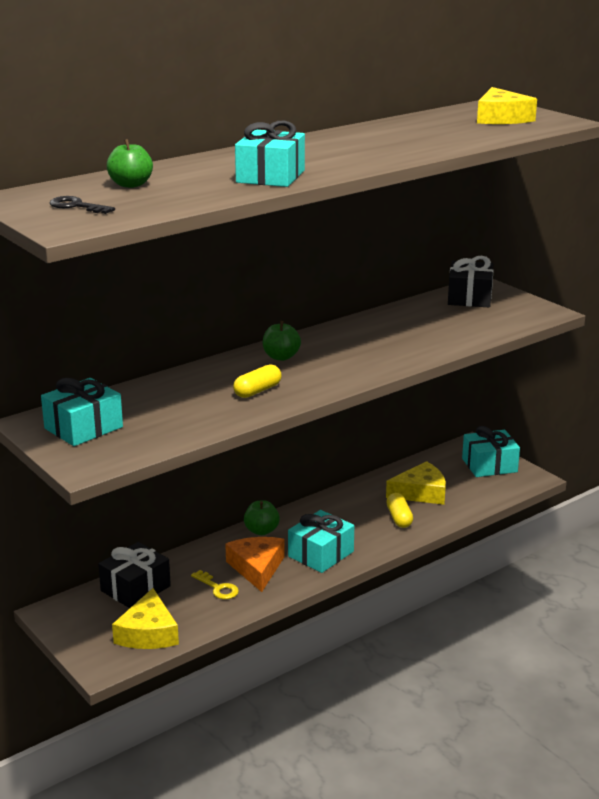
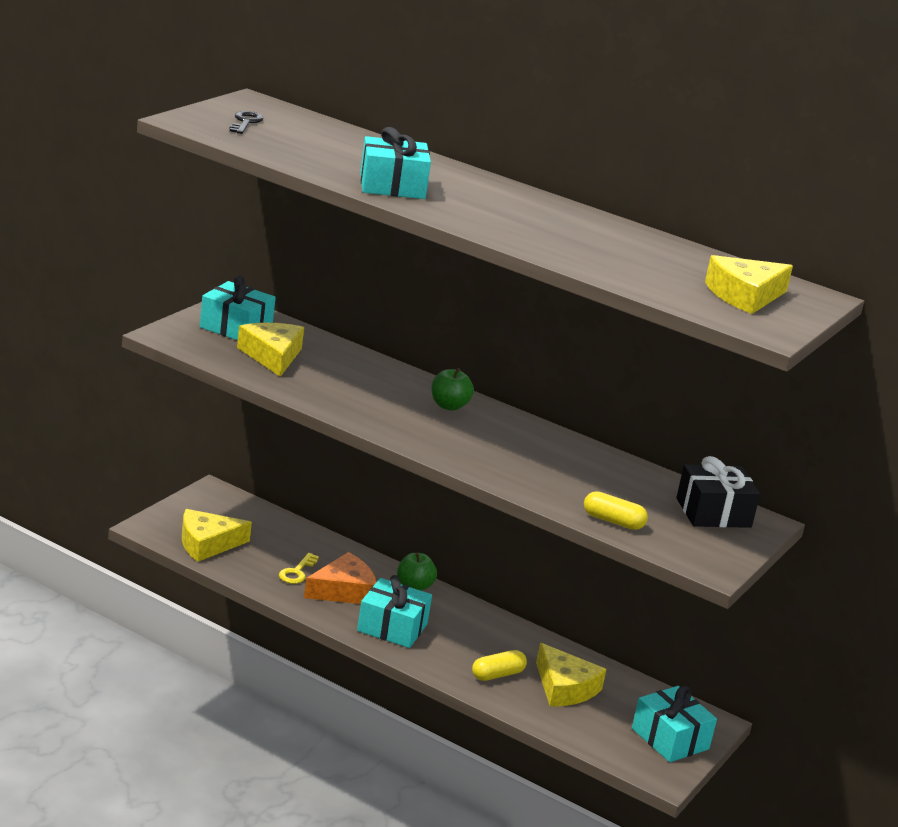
camera: 65 degrees right, 0 degrees up
black gift [98,542,171,608] -> none
green apple [106,139,153,188] -> none
yellow capsule [233,364,281,398] -> yellow capsule moved to [584,491,648,530]
none -> yellow cheese [237,323,304,377]

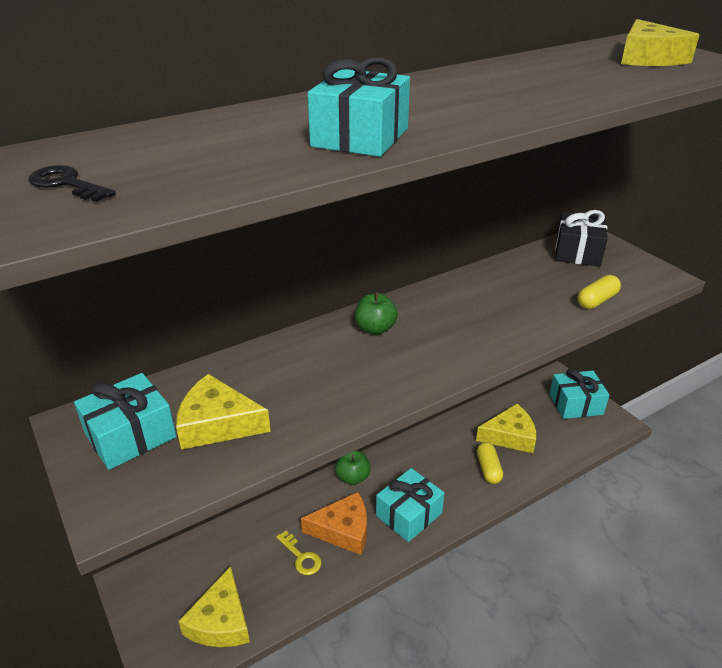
camera: 60 degrees left, 10 degrees up
orange cheese [304,552,376,604] -> orange cheese turned 90 degrees clockwise [301,492,367,555]

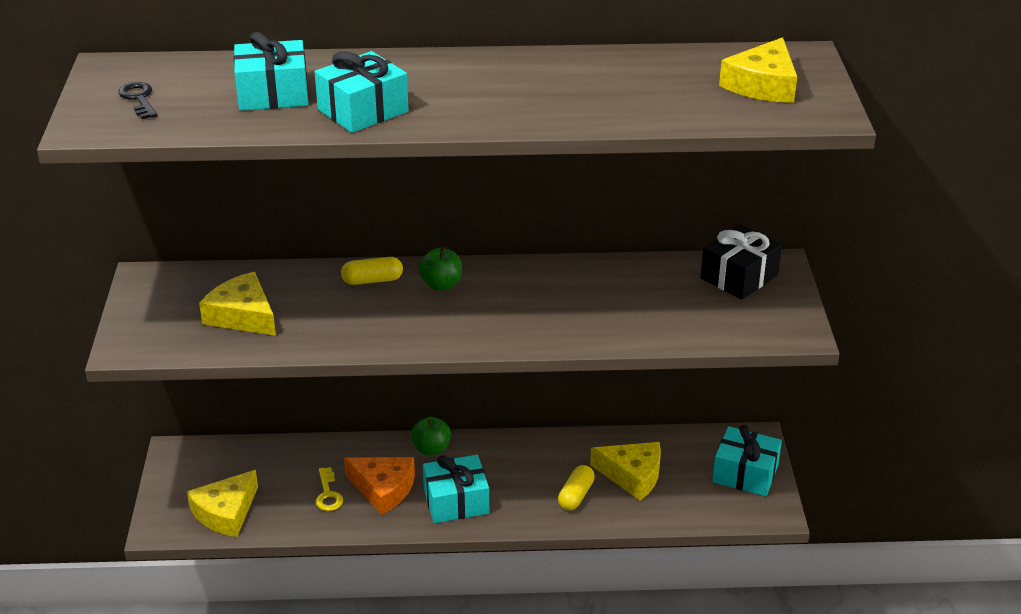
camera: 30 degrees right, 0 degrees up
turquoise gift [74,373,176,470] -> turquoise gift moved to [234,32,309,111]
yellow capsule [578,275,621,309] -> yellow capsule moved to [341,257,403,285]

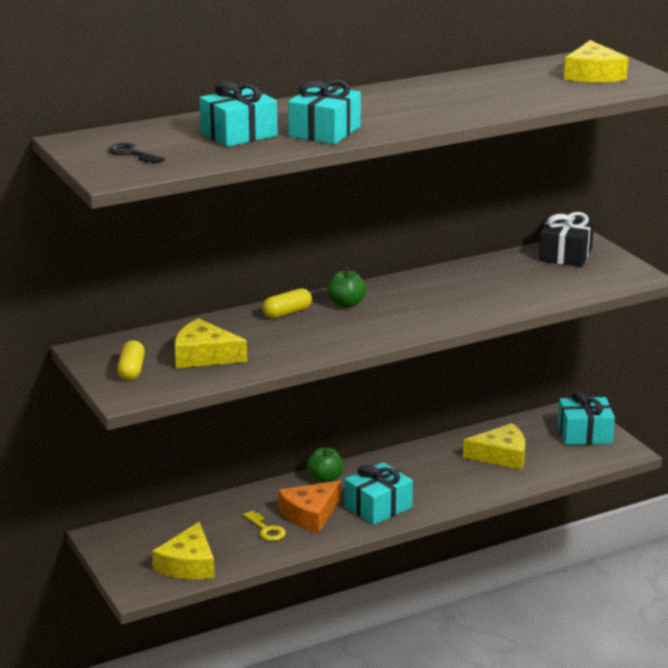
camera: 25 degrees left, 10 degrees down
orange cheese [344,457,415,515] -> orange cheese turned 135 degrees clockwise [278,481,341,533]
yellow capsule [558,465,595,510] -> yellow capsule moved to [117,340,145,380]

